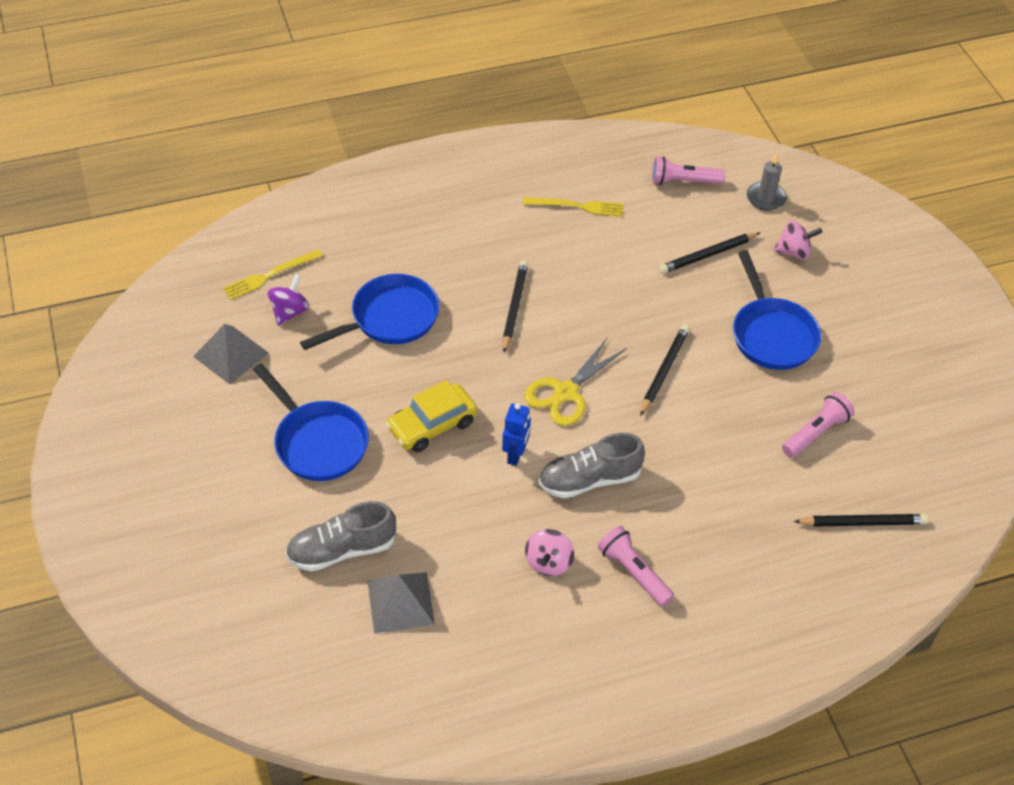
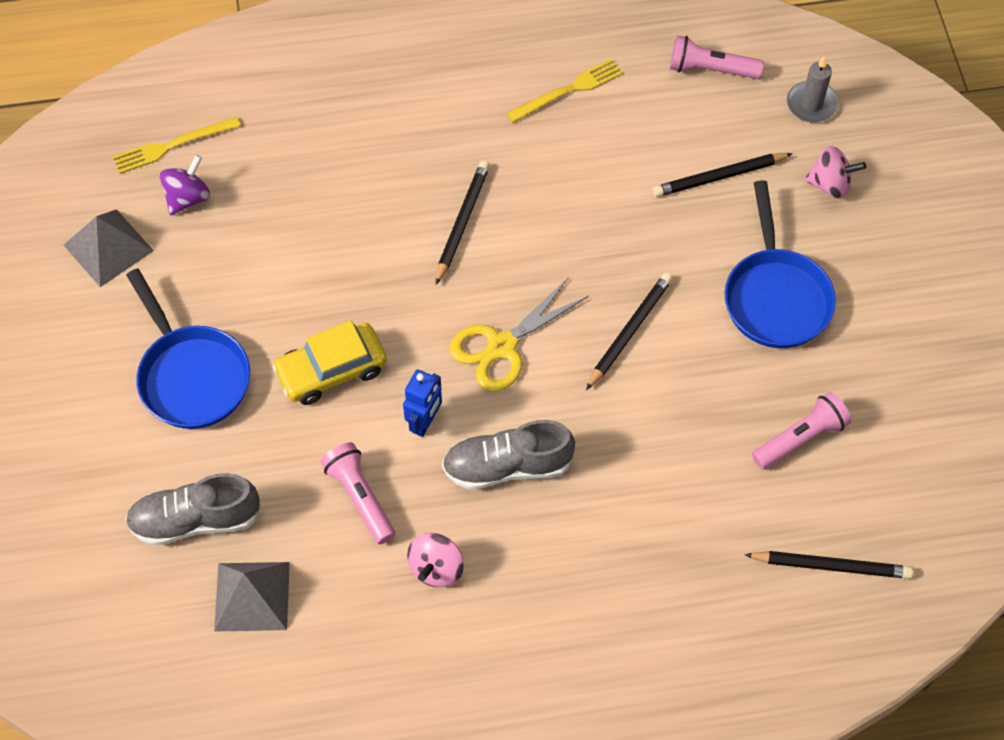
camera: 10 degrees right, 10 degrees up
blue pan [300,274,439,350] -> none
yellow fork [523,197,624,216] -> yellow fork turned 45 degrees counterclockwise [506,59,623,123]
pink flashlight [598,526,674,607] -> pink flashlight moved to [321,442,395,544]

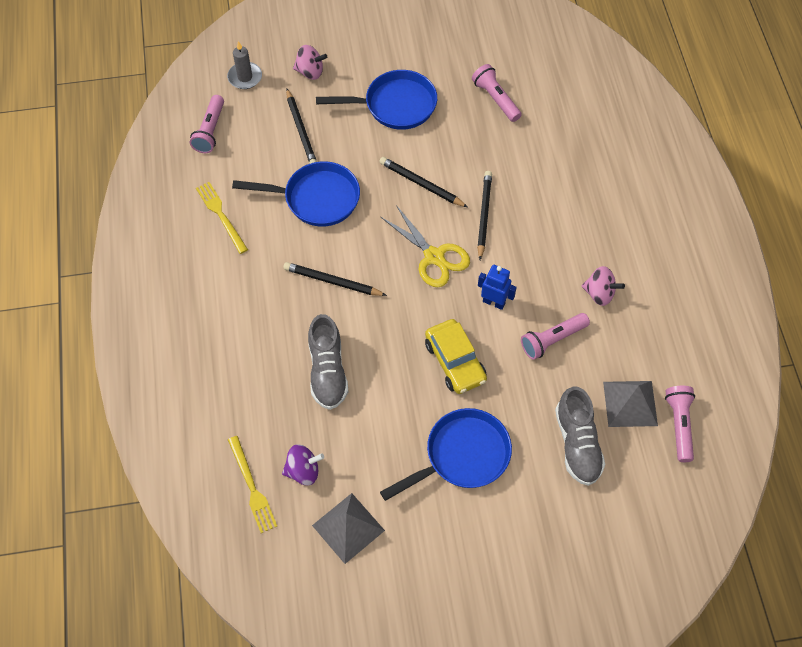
camera: 90 degrees left, 0 degrees up
purple spinning top [160,155,210,216] -> purple spinning top turned 135 degrees clockwise [282,444,324,485]
grey shoe [442,420,575,490] -> grey shoe moved to [308,314,348,410]
black pencil [744,551,913,579] -> black pencil moved to [477,171,492,260]
pink spinning top [804,146,866,199] -> pink spinning top turned 90 degrees clockwise [293,45,327,80]
none -> blue pan [232,161,360,226]
none -> pink flashlight [665,386,695,462]

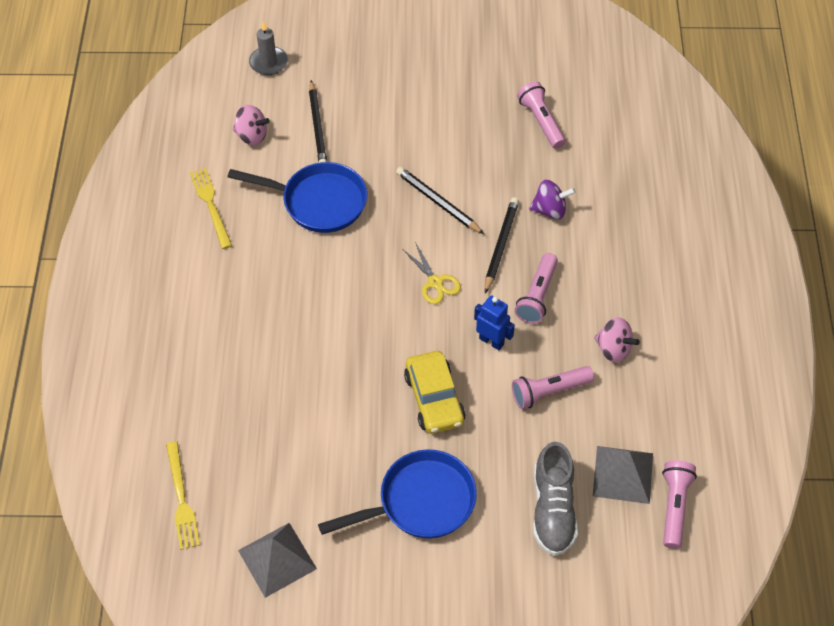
camera: 10 degrees right, 5 degrees down
pink flashlight [190,95,224,153] -> pink flashlight moved to [515,253,558,324]
purple spinning top [282,444,324,485] -> purple spinning top moved to [529,180,576,220]
black pencil [283,262,387,296] -> none
pink spinning top [293,45,327,80] -> pink spinning top moved to [233,105,270,145]
grey shoe [308,314,348,410] -> none
blue pan [316,70,437,130] -> none
yellow scissors [381,205,470,287] -> yellow scissors [403,242,461,304], size x0.65

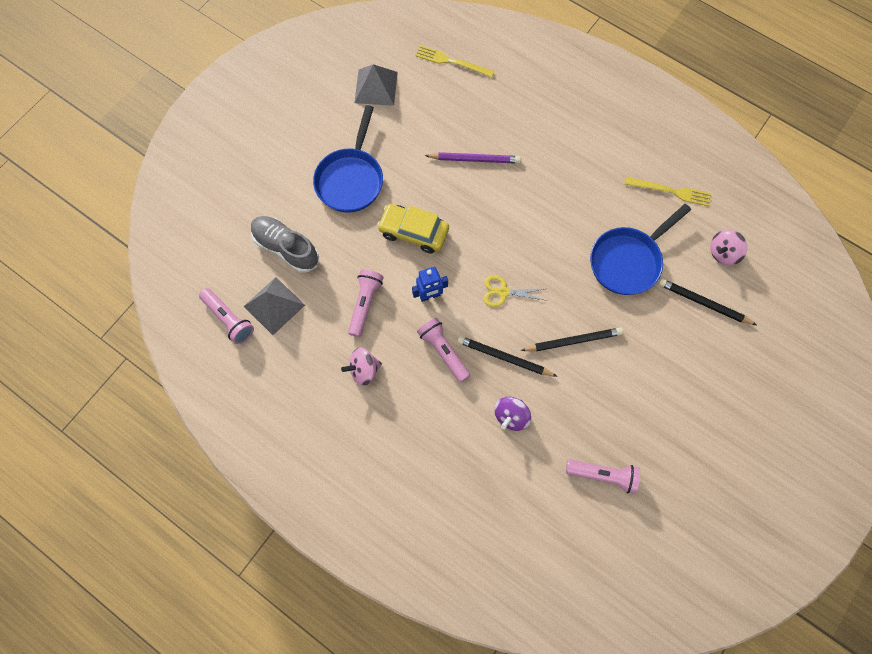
camera: 125 degrees right, 15 degrees up
grey candle [249,21,288,75] -> none
black pencil [485,197,519,293] -> black pencil turned 150 degrees clockwise [457,336,558,377]
none -> purple pencil [424,152,521,163]

